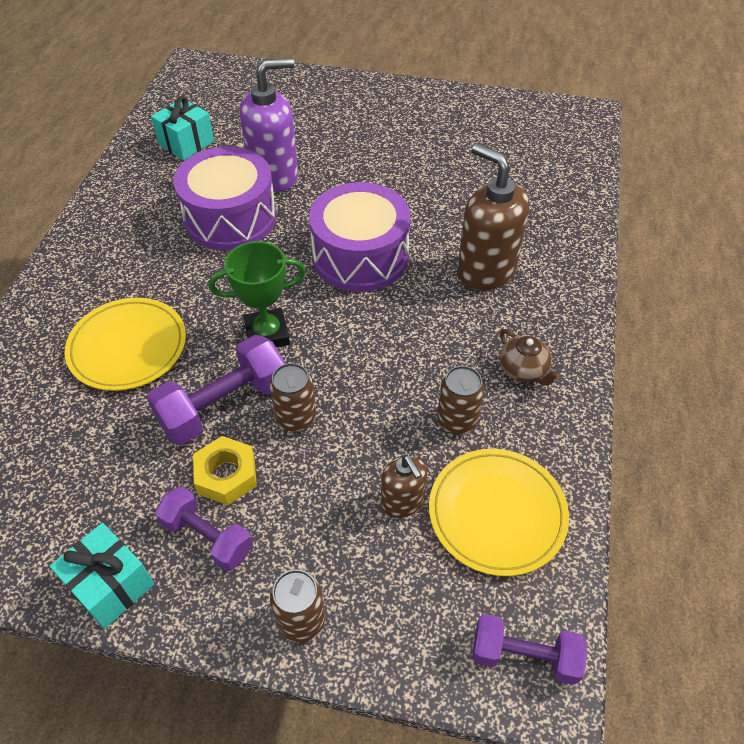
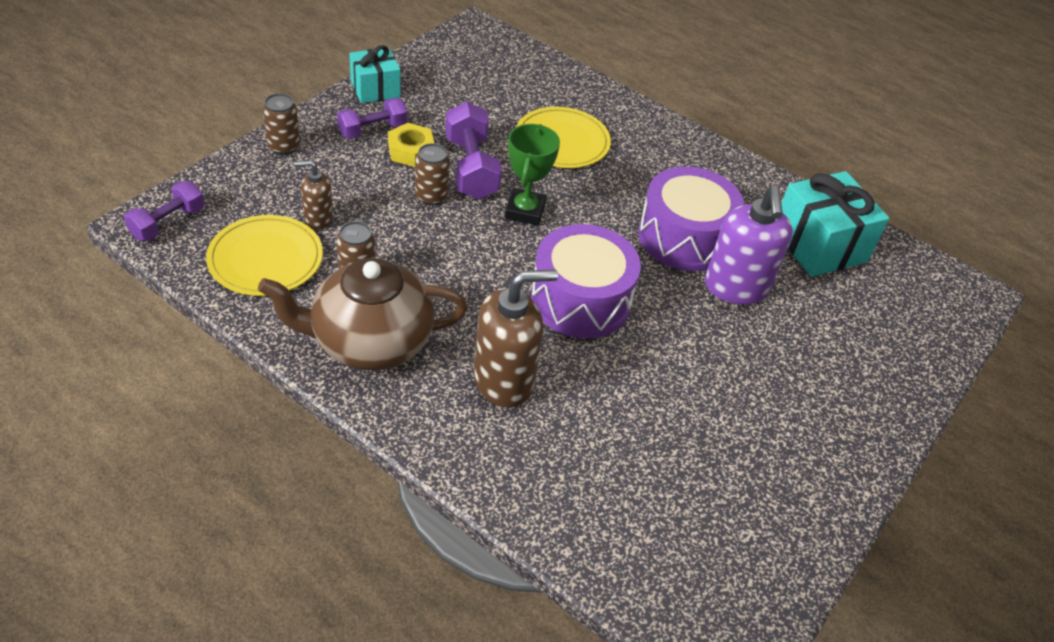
camera: 110 degrees right, 5 degrees down
turquoise gift [151,96,214,161] -> turquoise gift [781,171,889,277], size x1.62
brown teapot [500,329,561,385] -> brown teapot [258,258,468,371], size x2.39

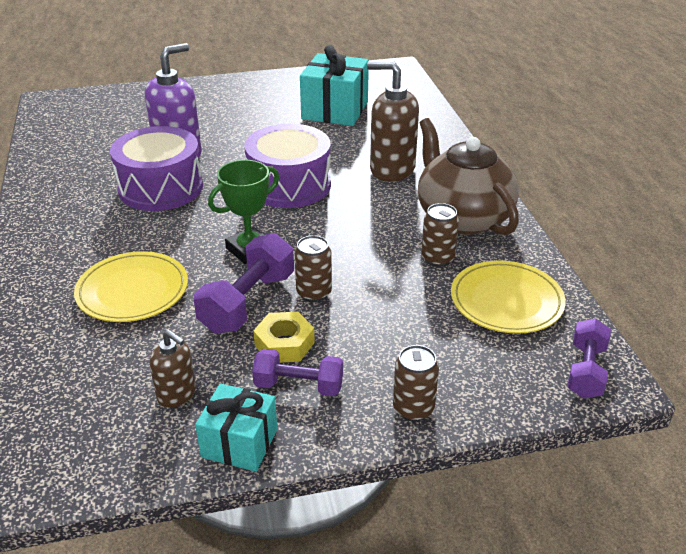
camera: 135 degrees left, 10 degrees down
purple dumbbell [124,181,204,241] -> purple dumbbell turned 60 degrees counterclockwise [568,318,611,399]
brown teapot [258,258,468,371] -> brown teapot turned 150 degrees counterclockwise [418,118,519,235]
brown soap dispenser [294,160,333,230] -> brown soap dispenser moved to [150,329,196,408]
turquoise gift [781,171,889,277] -> turquoise gift moved to [300,45,369,126]

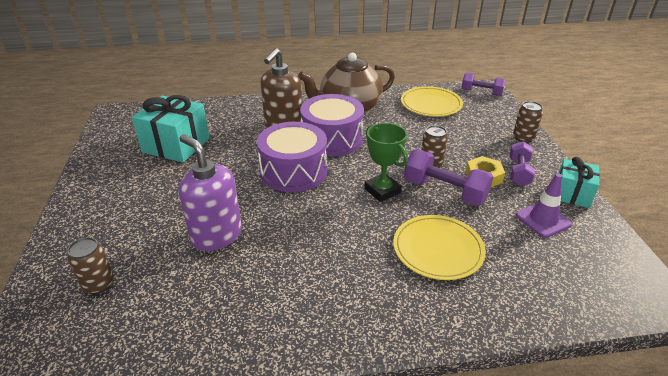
camera: 85 degrees left, 0 degrees up
purple drum [110,126,203,211] -> purple drum moved to [300,94,364,157]
brown soap dispenser [150,329,196,408] -> purple traffic cone [516,173,572,238]
brown can [421,203,459,267] -> brown can moved to [67,237,114,294]

